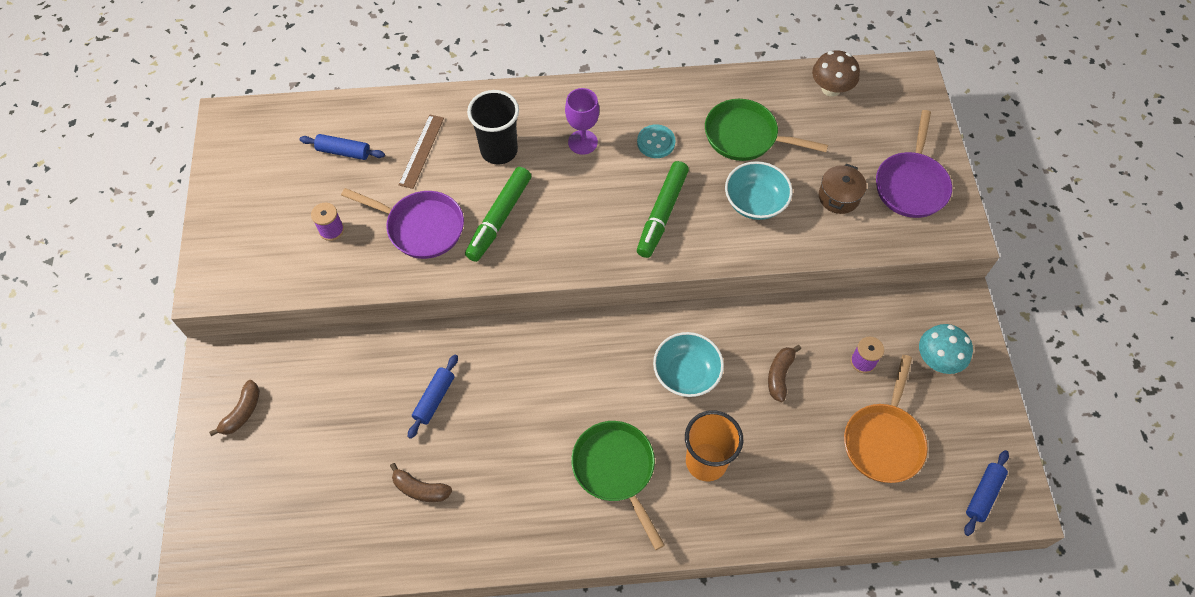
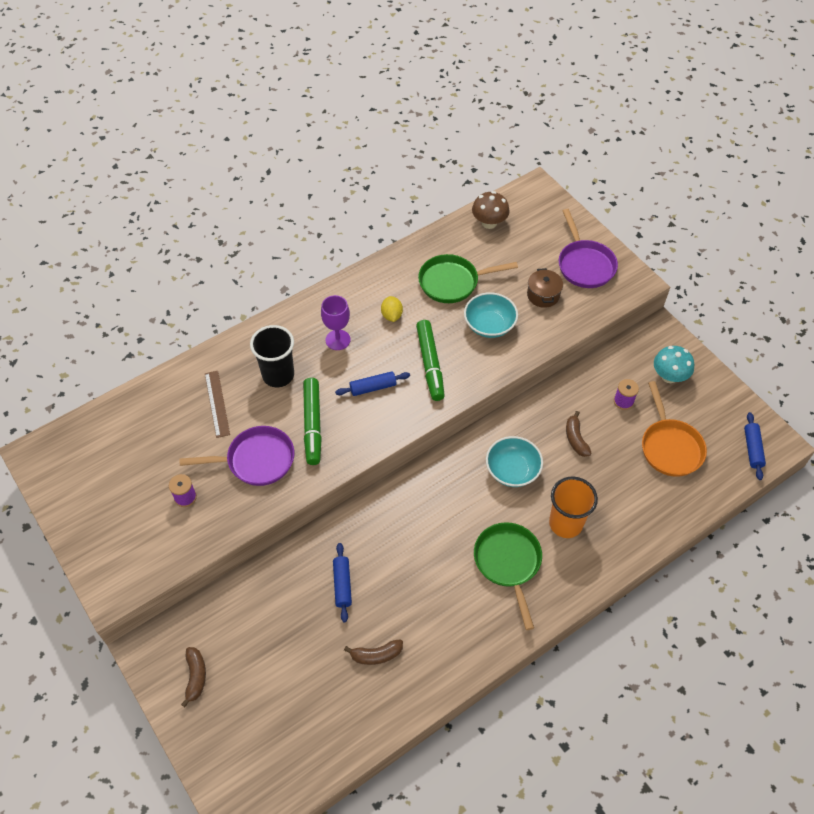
camera: 30 degrees left, 5 degrees down
blue rolling pin [299,134,385,160] -> blue rolling pin moved to [335,371,410,396]
green pan [571,421,665,550] -> green pan turned 45 degrees clockwise [474,522,542,630]
turquoise button [637,124,675,158] -> yellow lemon [381,296,403,322]

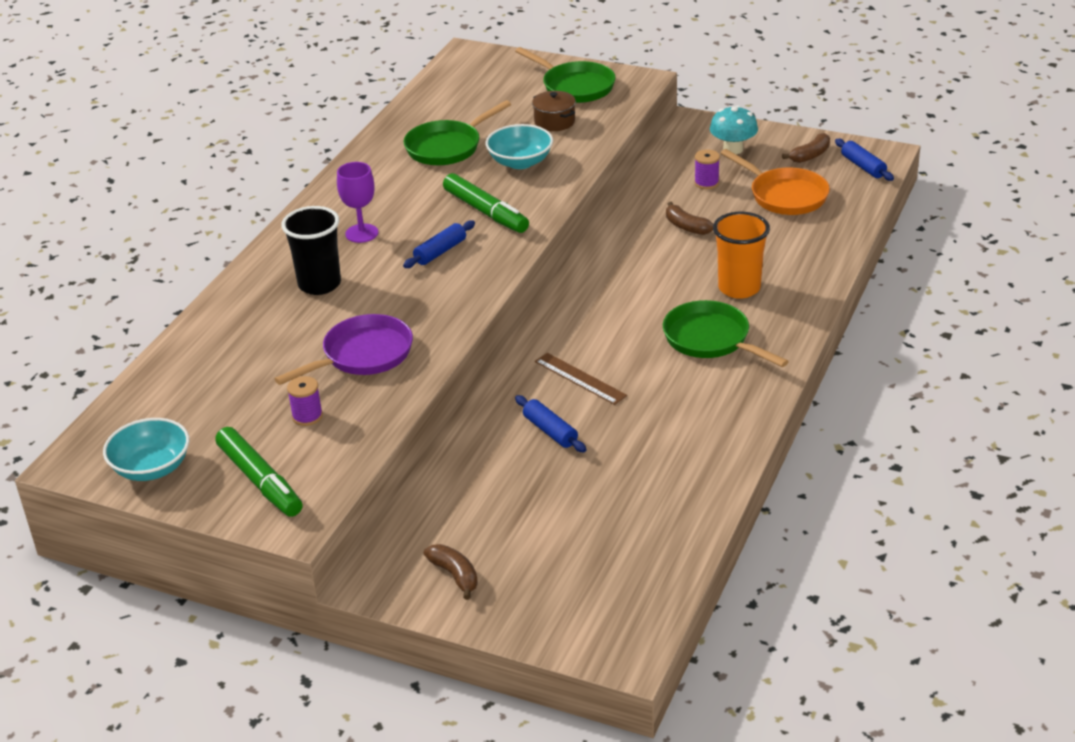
camera: 30 degrees left, 20 degrees down
brown ruler [205,371,230,438] -> brown ruler moved to [535,353,627,405]
green marker [303,378,322,465] -> green marker moved to [215,427,303,517]
brown banana [344,639,403,665] -> brown banana moved to [782,133,830,163]
yellow lemon [381,296,403,322] -> none
brown mushroom [472,191,509,229] -> none
turquoise bowl [486,436,543,487] -> turquoise bowl moved to [103,418,189,481]
purple pan [559,209,618,288] -> green pan [515,47,616,103]

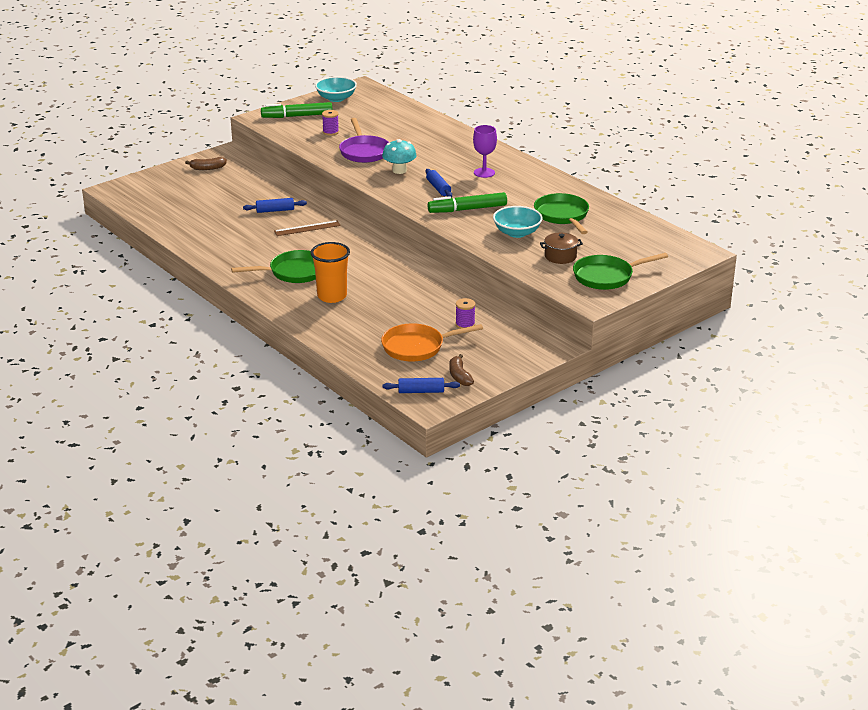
camera: 115 degrees right, 5 degrees down
black cup [281,206,341,295] -> none
brown banana [666,202,714,235] -> none
turquoise mushroom [710,105,758,154] -> turquoise mushroom moved to [382,139,416,174]

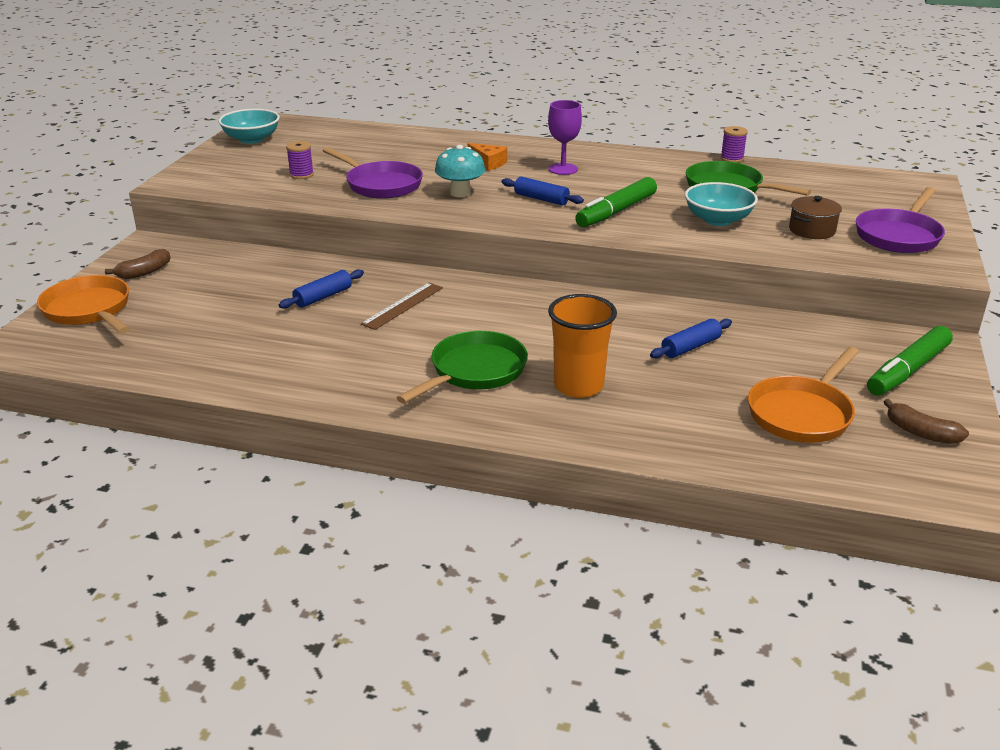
camera: 35 degrees left, 0 degrees up
green marker [261,102,333,118] -> green marker moved to [867,326,953,396]
blue rolling pin [383,378,460,393] -> blue rolling pin moved to [650,319,732,359]
purple spool [456,298,475,329] -> purple spool moved to [720,126,748,163]
green pan [573,253,668,290] -> purple pan [856,187,945,253]
none -> orange pan [37,275,130,334]
none -> orange cheese [467,143,507,171]

